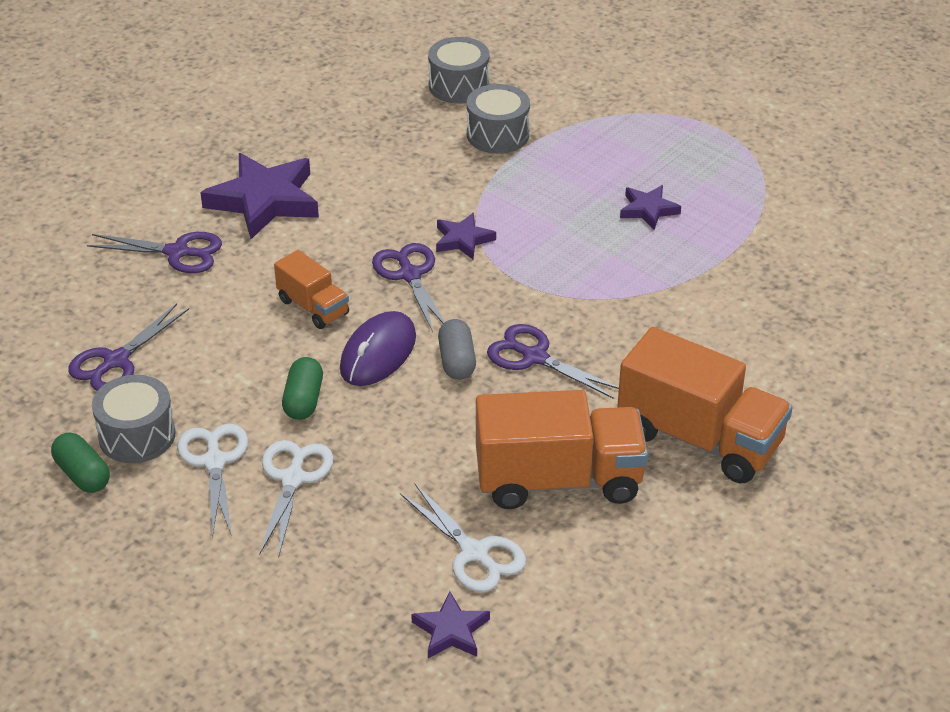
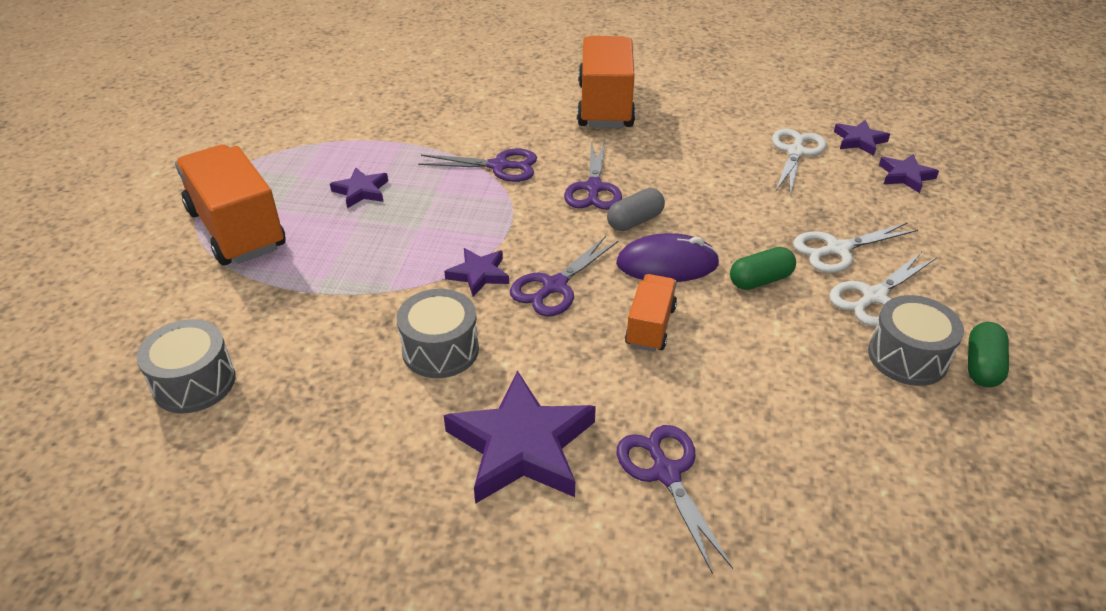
camera: 120 degrees left, 0 degrees up
purple scissors [68,303,189,391] -> purple scissors moved to [418,149,537,182]
grey drum [467,84,530,154] -> grey drum moved to [397,289,479,378]
orange truck [476,390,648,509] -> orange truck moved to [175,144,286,265]
none -> purple star [879,154,939,193]

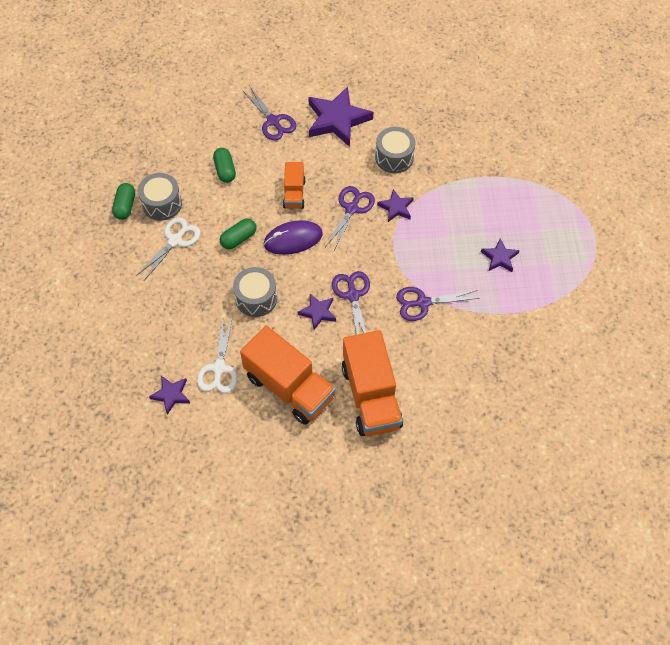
camera: 165 degrees right, 20 degrees up
grey drum [136,319,236,414] -> grey drum moved to [233,267,277,317]
orange truck [175,144,286,265] -> orange truck moved to [240,326,336,425]
grey capsule [607,188,665,231] -> none
white scissors [793,222,918,273] -> none
purple star [879,154,939,193] -> purple star moved to [298,294,336,330]
none -> green capsule [213,148,236,183]

